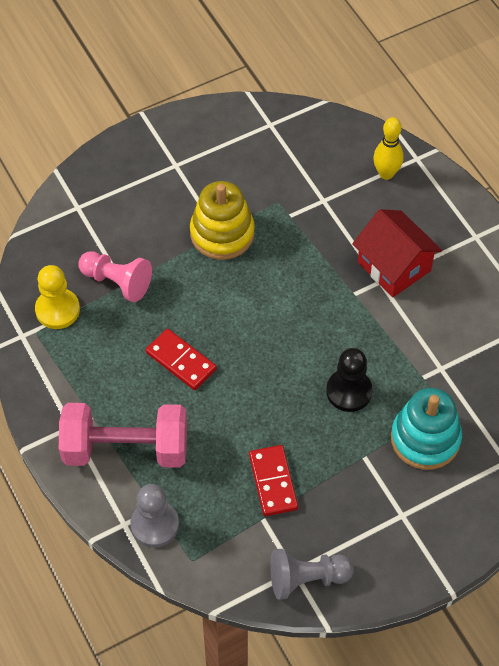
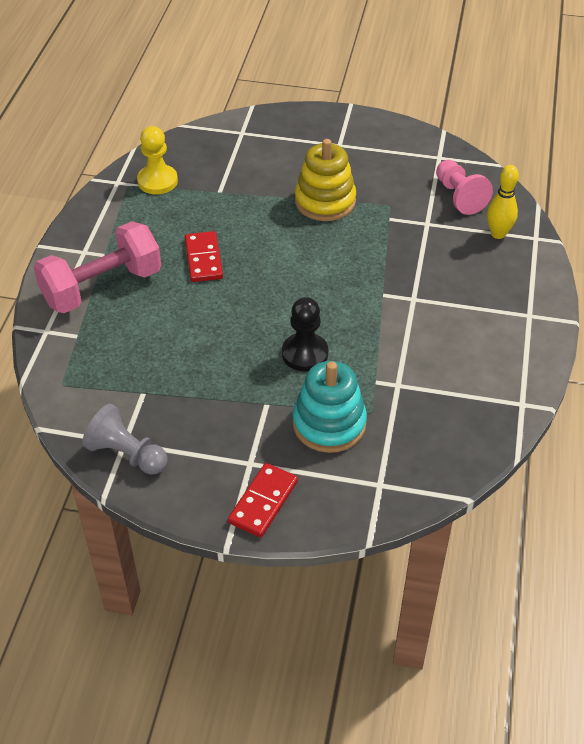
camera: 40 degrees right, 10 degrees down
pink dumbbell [59,403,187,468] -> pink dumbbell turned 75 degrees counterclockwise [34,221,161,313]
pink pawn [78,251,152,302] -> pink pawn moved to [436,160,493,215]
grey pawn [131,484,179,548] -> none
red domino [249,445,298,516] -> red domino moved to [228,463,298,538]
red house [352,209,442,297] -> none

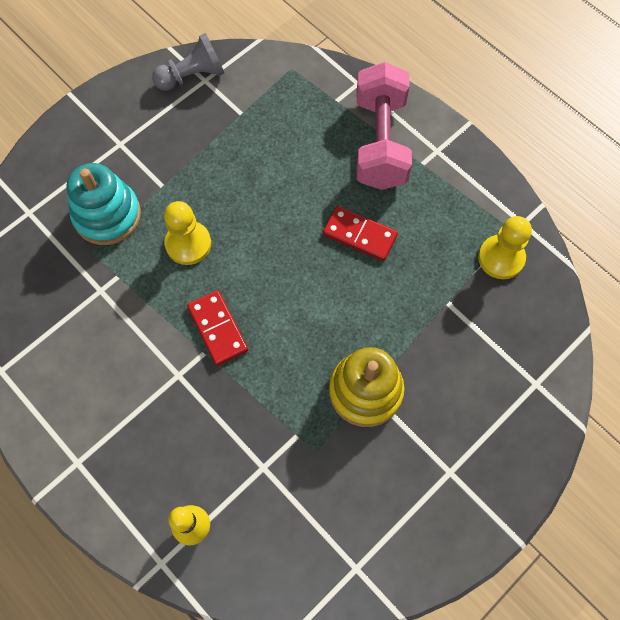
camera: 125 degrees right, 20 degrees up
red domino [228,463,298,538] -> red domino moved to [187,290,248,366]
black pawn [282,297,328,371] -> yellow pawn [164,201,211,265]
pink pawn [436,160,493,215] -> none

